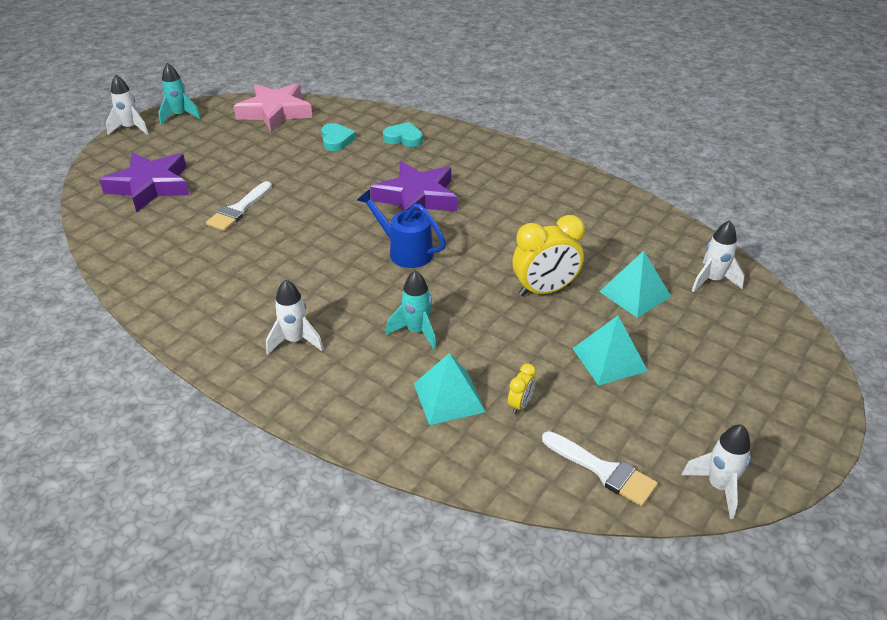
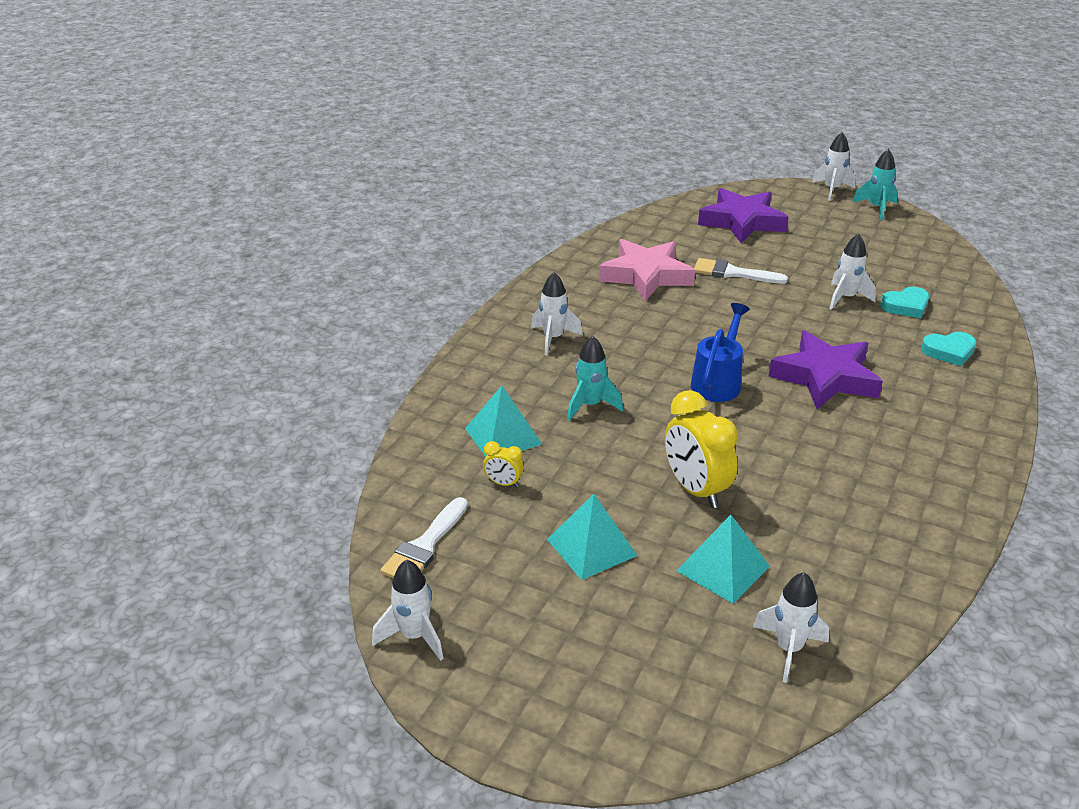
camera: 80 degrees right, 5 degrees down
pink star [233,83,313,132] -> pink star moved to [599,239,695,301]
turquoise heart [383,122,423,147] -> turquoise heart turned 75 degrees clockwise [921,332,977,366]
none -> white rocket [829,234,876,310]

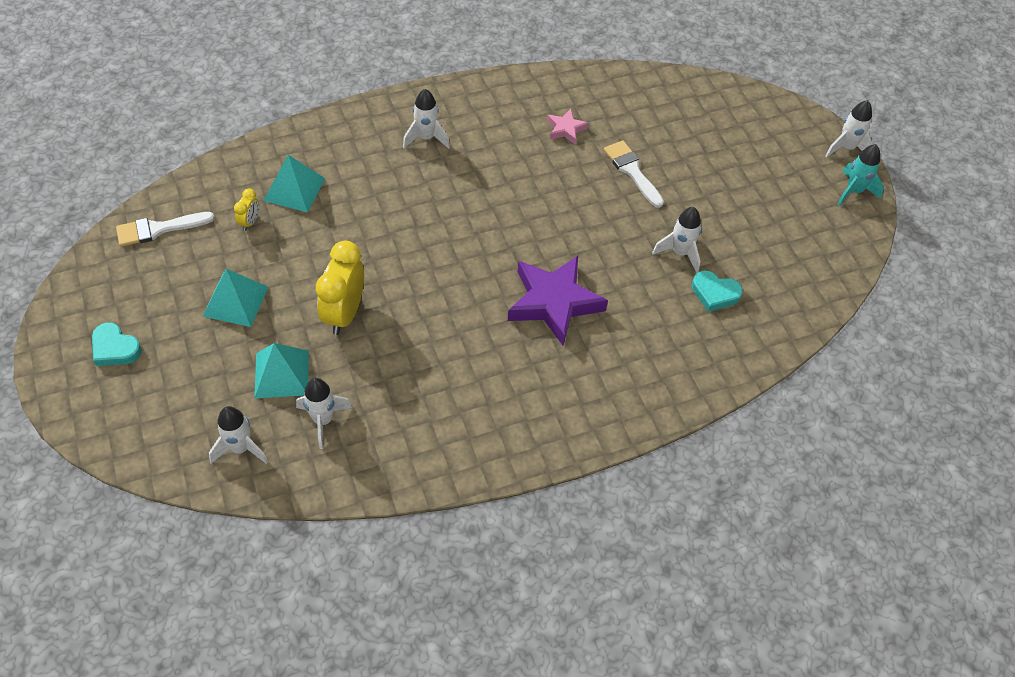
camera: 40 degrees right, 20 degrees up
white rocket [372,560,444,661] -> white rocket moved to [296,378,352,449]
yellow clock [483,441,524,487] -> yellow clock turned 135 degrees counterclockwise [234,188,259,231]
turquoise rocket [567,336,623,421] -> none
pink star [599,239,695,301] -> pink star [547,109,589,145], size x0.48
blue watering can [691,303,750,402] -> none
purple star [698,188,789,243] -> none
turquoise heart [921,332,977,366] -> turquoise heart moved to [92,322,142,366]

